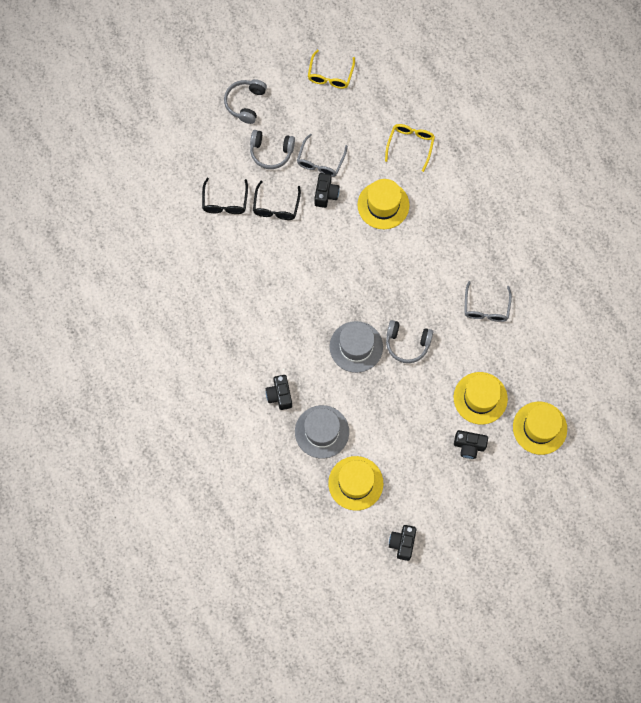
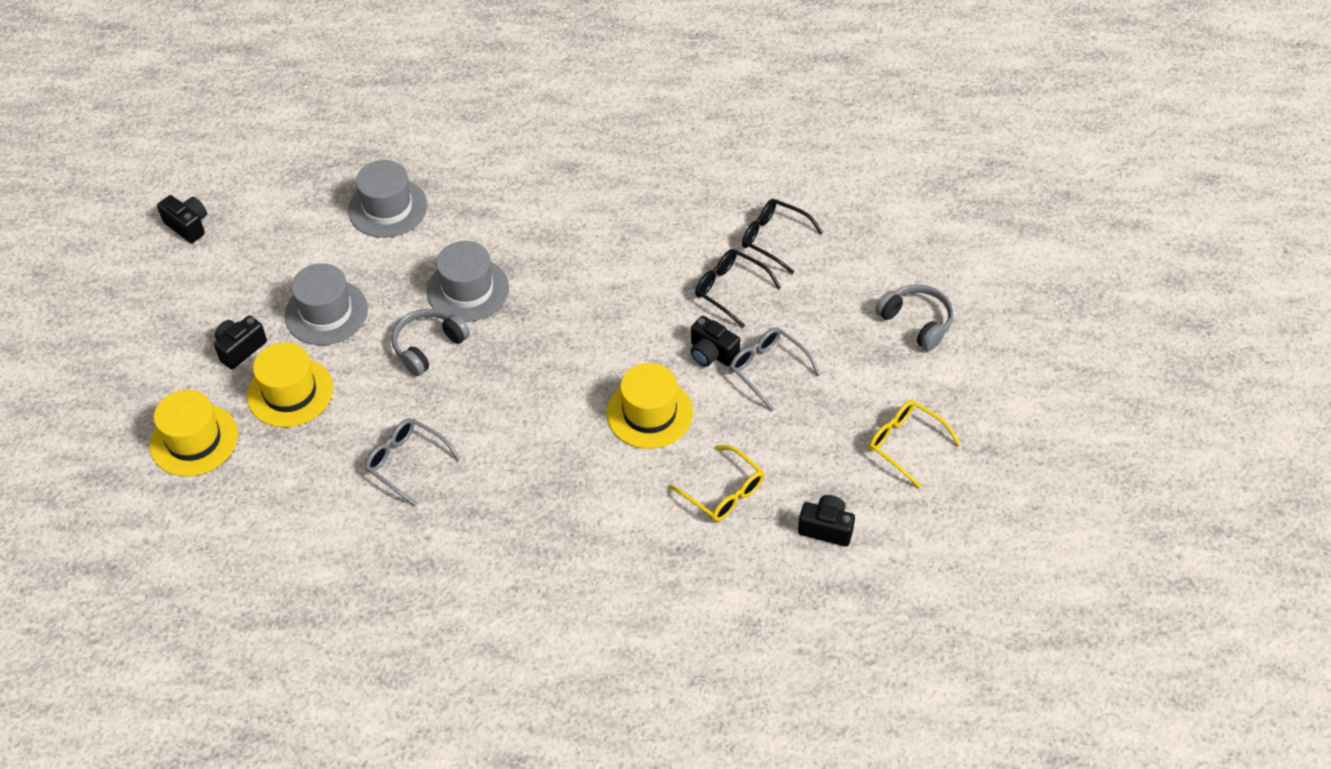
camera: 120 degrees right, 20 degrees down
grey headphones [250,130,295,169] -> none
black camera [266,375,292,410] -> black camera moved to [798,495,855,546]
yellow hat [328,456,384,511] -> none
none -> grey hat [285,263,368,345]

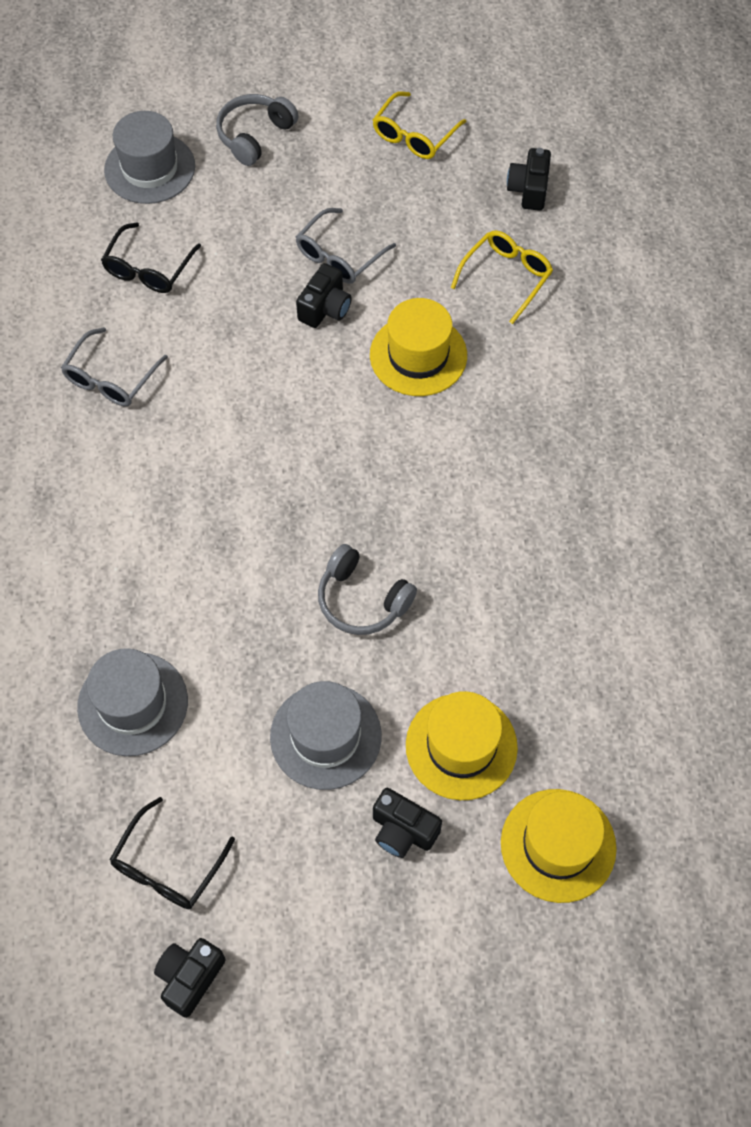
camera: 100 degrees left, 10 degrees up
grey glasses [365,418,461,506] -> grey glasses moved to [61,327,168,406]
grey hat [427,241,509,322] -> grey hat moved to [104,111,195,204]
black glasses [695,249,781,328] -> black glasses moved to [109,797,235,909]

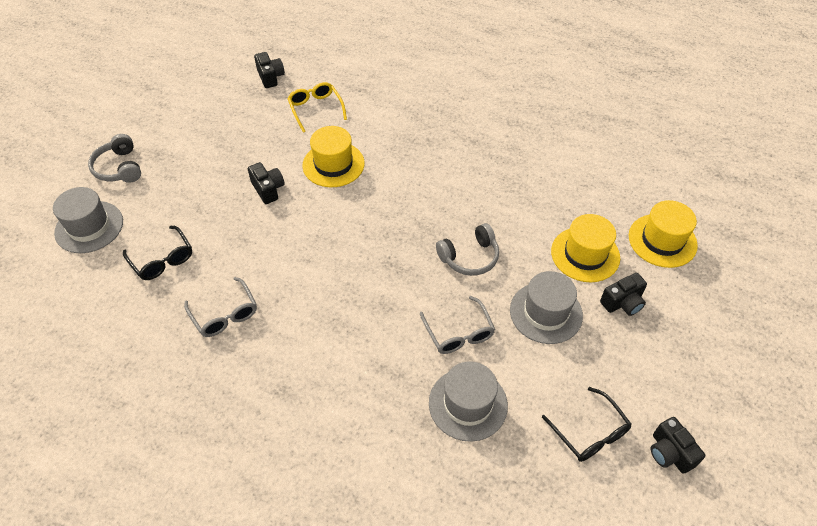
camera: 60 degrees left, 10 degrees down
grey glasses [296,208,396,284] -> grey glasses moved to [420,296,495,354]
yellow glasses [373,91,467,159] -> none
black camera [507,148,551,211] -> black camera turned 150 degrees counterclockwise [254,52,285,88]

